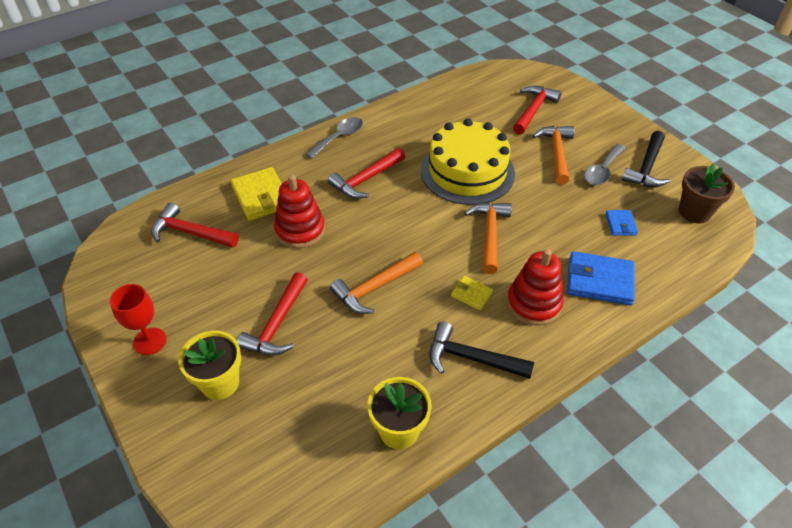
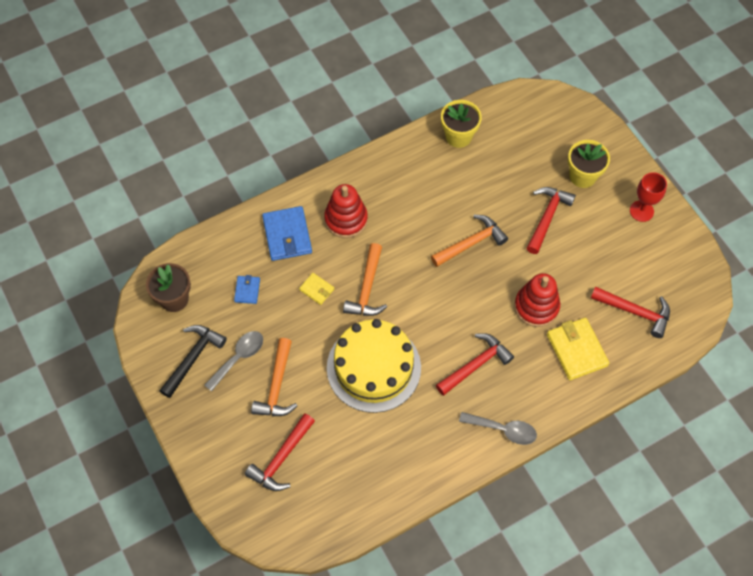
camera: 175 degrees left, 15 degrees up
grey spoon [305,117,363,159] -> grey spoon turned 120 degrees counterclockwise [459,412,537,445]
black hammer [429,322,534,379] -> none
yellow wallet [451,276,493,311] -> yellow wallet moved to [299,273,334,305]
blue wallet [567,251,635,305] -> blue wallet turned 60 degrees clockwise [262,206,312,261]

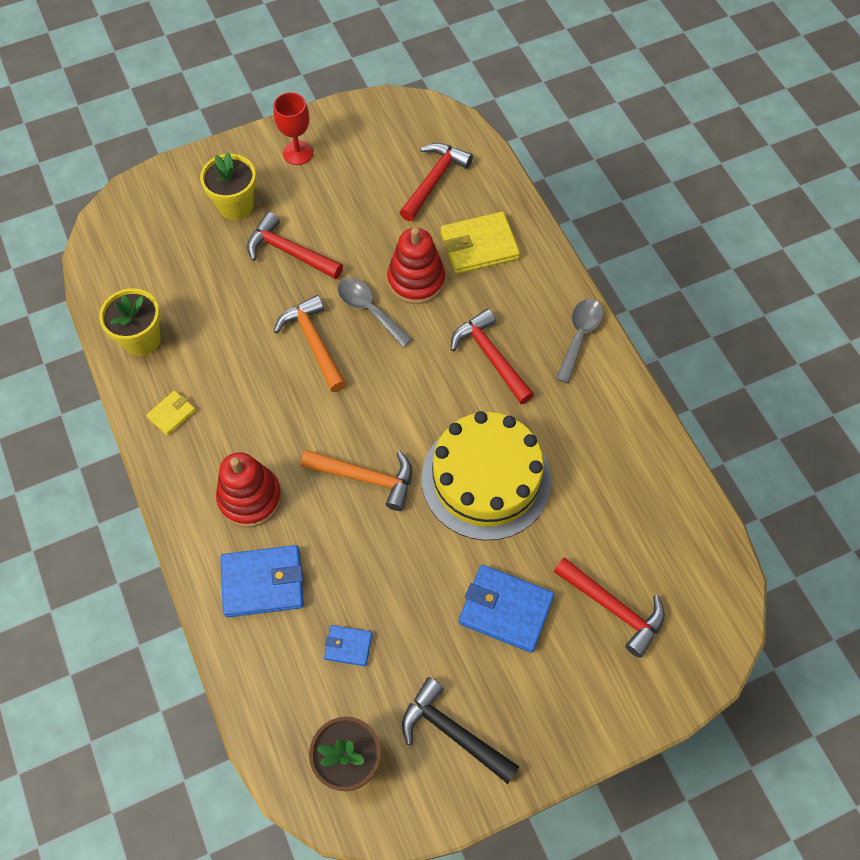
camera: 85 degrees left, 0 degrees up
grey spoon [205,331,263,392] -> grey spoon moved to [338,278,412,347]
orange hammer [251,338,297,416] -> blue wallet [459,565,554,653]
yellow wallet [299,273,334,305] -> yellow wallet moved to [146,390,196,436]

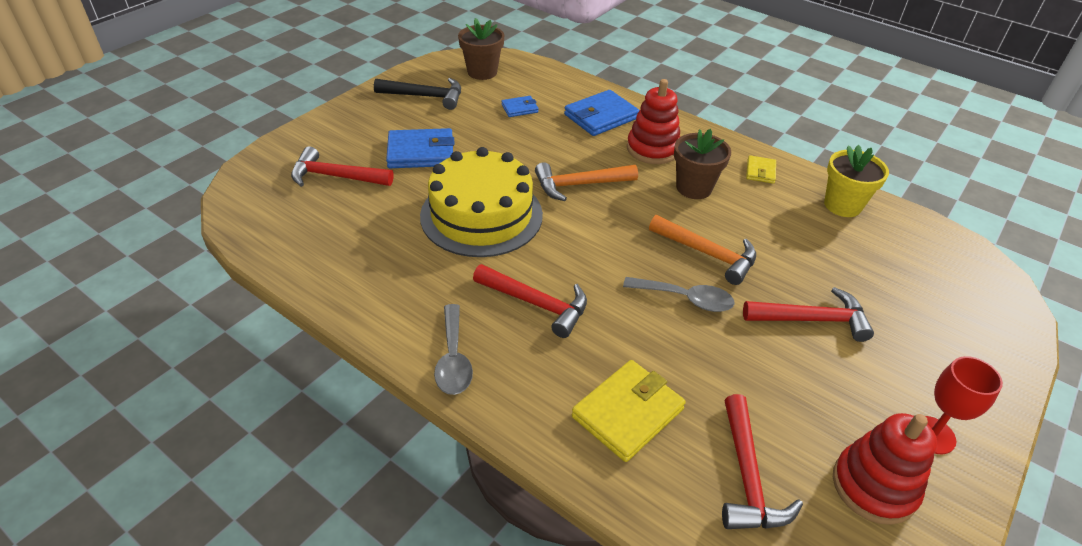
camera: 150 degrees right, 20 degrees down
yellow flower pot [200,152,256,220] -> none
red stacking toy [387,227,445,304] -> red stacking toy moved to [833,413,937,525]
none -> brown flower pot [674,129,731,199]

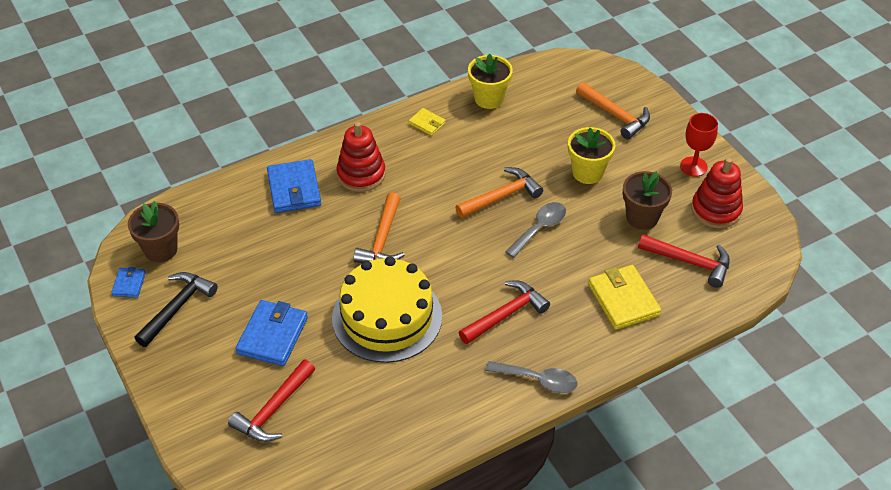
camera: 65 degrees left, 5 degrees up
blue wallet [501,96,538,117] -> blue wallet moved to [111,267,146,298]
brown flower pot [674,129,731,199] -> brown flower pot moved to [623,171,672,230]
red hammer [743,287,874,342] -> yellow flower pot [568,127,615,184]
none -> orange hammer [576,82,650,139]

